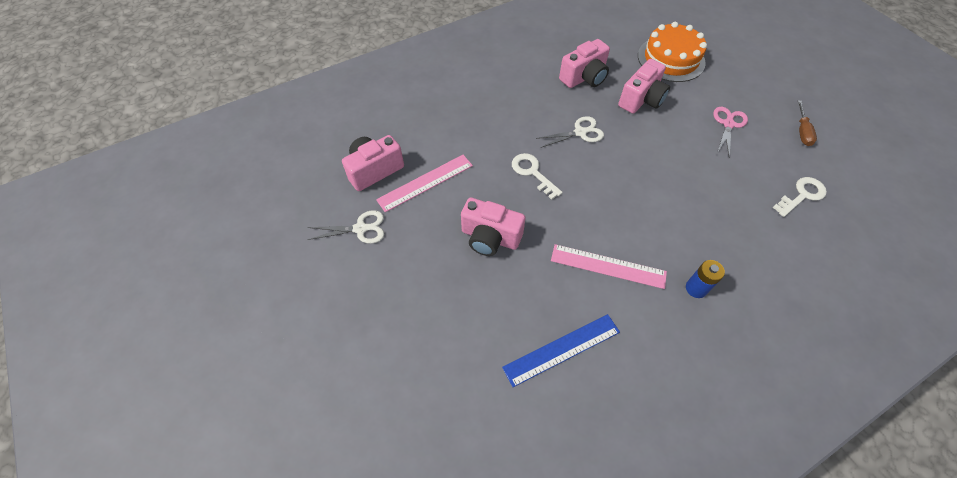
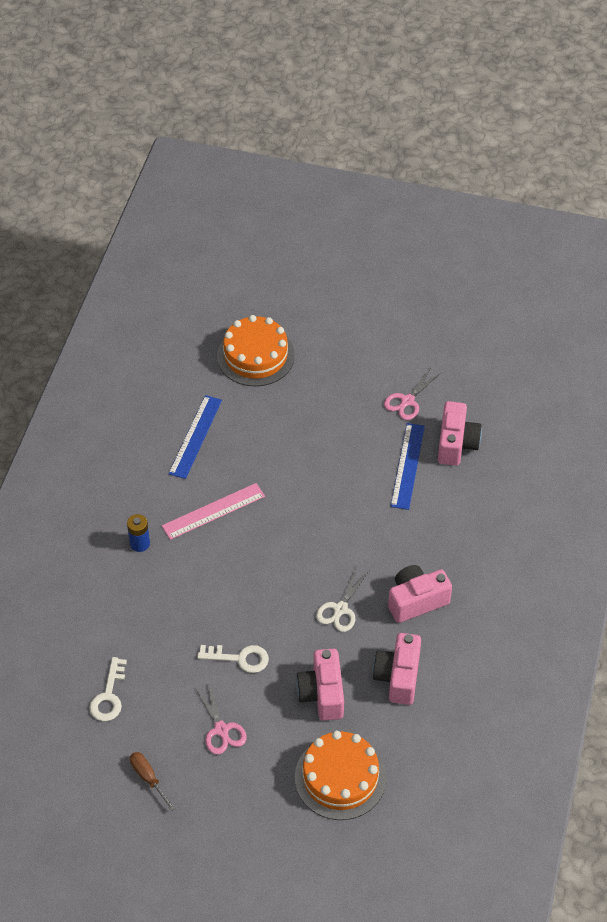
camera: 135 degrees right, 5 degrees down
white scissors [307,210,384,244] -> pink scissors [384,367,441,420]
pink ruler [376,155,473,212] -> blue ruler [390,423,425,510]
pink camera [461,198,526,256] -> pink camera moved to [388,565,452,623]
white key [512,153,563,200] -> white key moved to [197,645,269,673]
none -> orange cake [217,315,295,387]

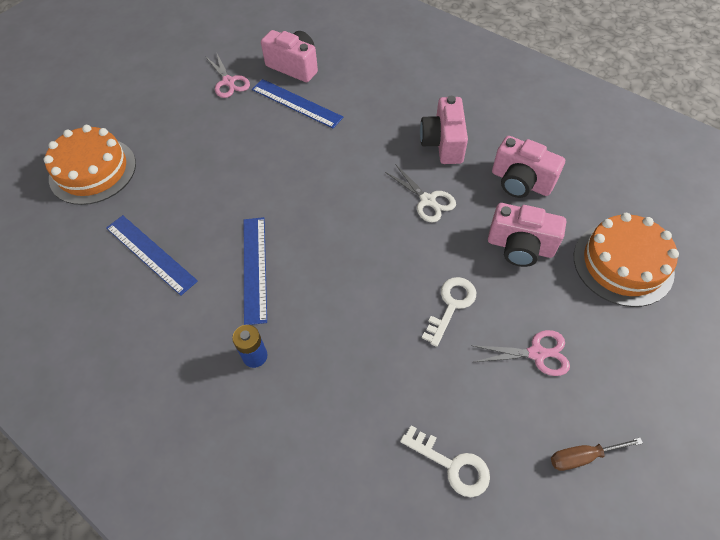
camera: 65 degrees left, 5 degrees up
pink ruler [162,483,265,540] -> blue ruler [244,217,267,325]

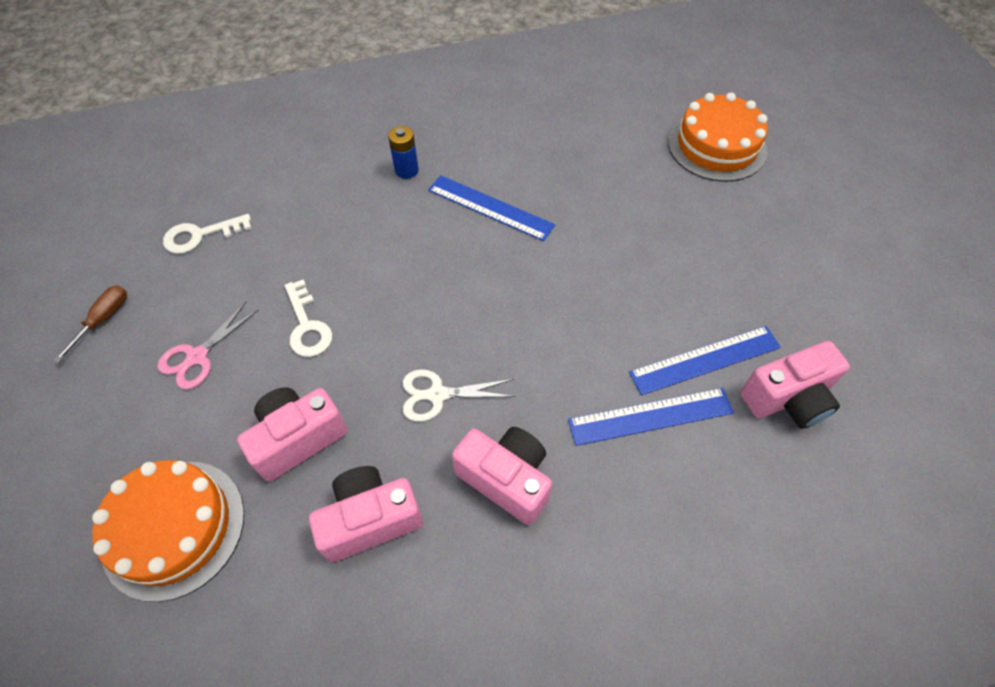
camera: 125 degrees right, 0 degrees up
blue ruler [106,215,198,296] -> blue ruler moved to [568,388,734,446]
pink scissors [205,52,250,98] -> none

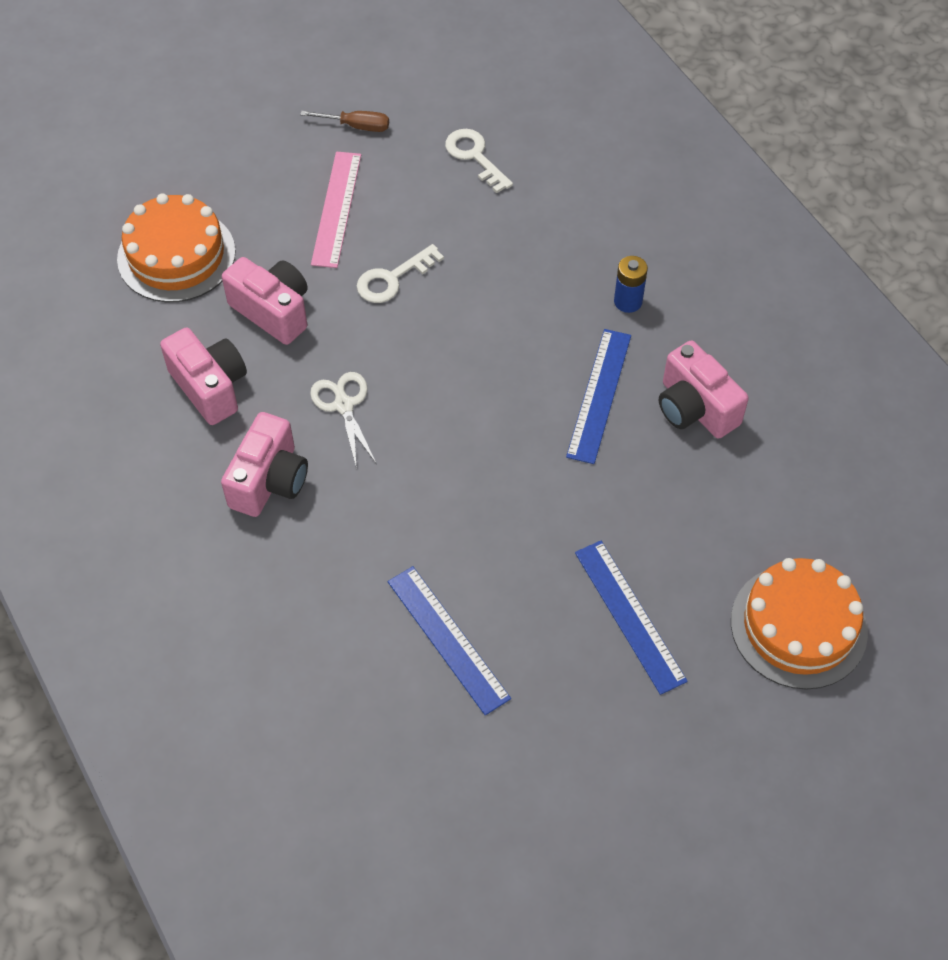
camera: 75 degrees right, 0 degrees up
pink scissors [157,302,259,390] -> pink ruler [311,152,361,268]
blue ruler [568,388,734,446] -> blue ruler moved to [575,541,688,695]
pink camera [740,341,850,429] -> pink camera moved to [659,341,749,439]

